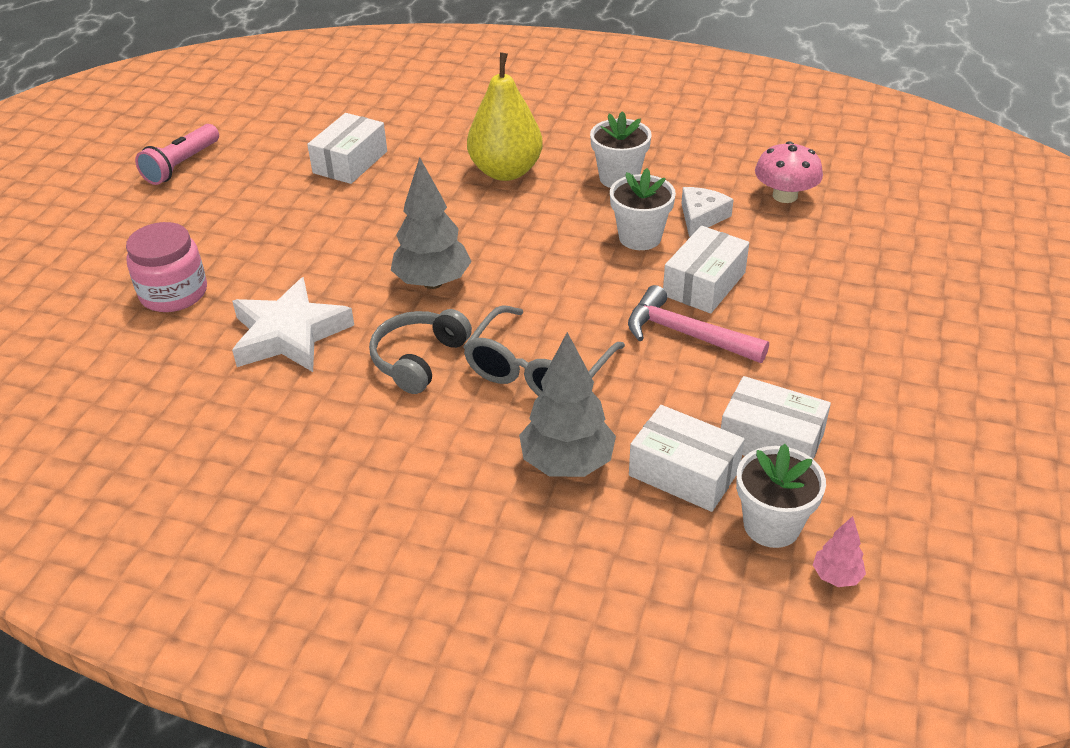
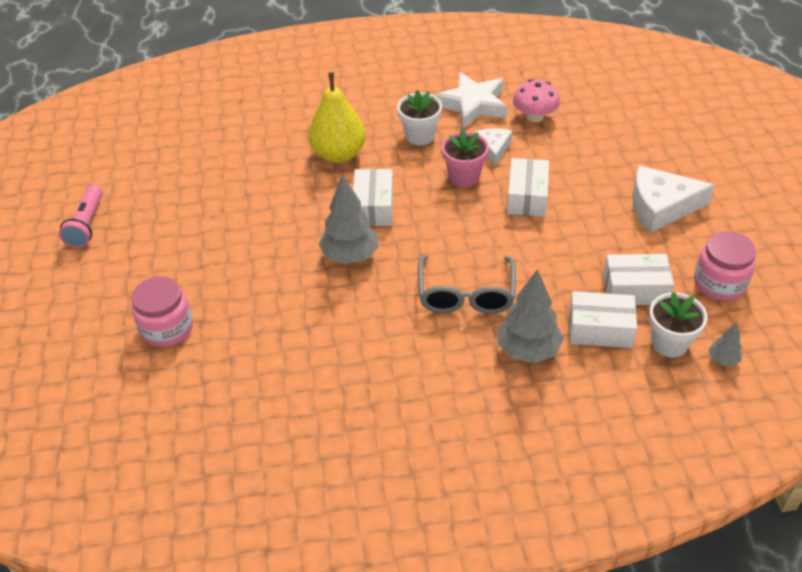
camera: 25 degrees left, 5 degrees up
white star [232,277,354,372] -> white star moved to [434,72,508,129]
white box [307,113,387,184] -> white box moved to [353,169,393,226]
grey headphones [369,309,472,394] -> none
white flower pot [610,168,676,250] -> pink flower pot [442,129,489,187]
pink hammer [628,285,769,363] -> none
pink tree [813,516,866,587] -> grey tree [709,323,742,366]
none -> white cheese [632,165,715,233]
none -> pink jar [694,231,756,301]

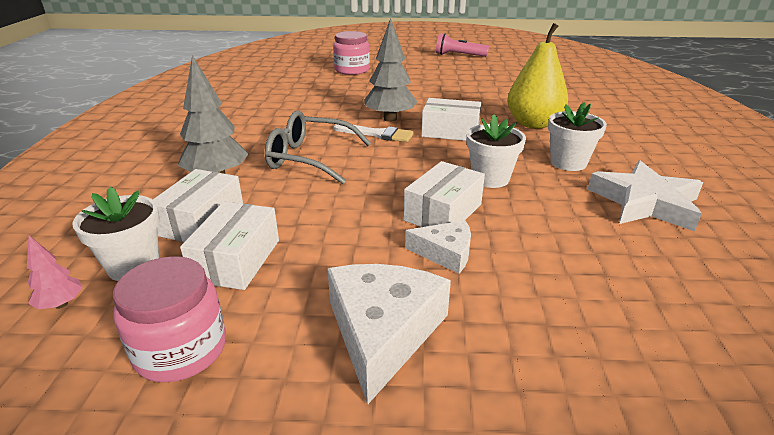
camera: 100 degrees right, 15 degrees down
pink flower pot [442,129,489,187] -> white flower pot [467,114,526,188]
white cheese [474,128,512,166] -> white cheese moved to [405,220,471,274]
white box [507,158,549,217] -> white box turned 75 degrees counterclockwise [404,161,485,227]
pink mushroom [513,79,560,122] -> none
grey tree [709,323,742,366] -> pink tree [27,235,83,309]
none -> white brush [334,124,414,142]

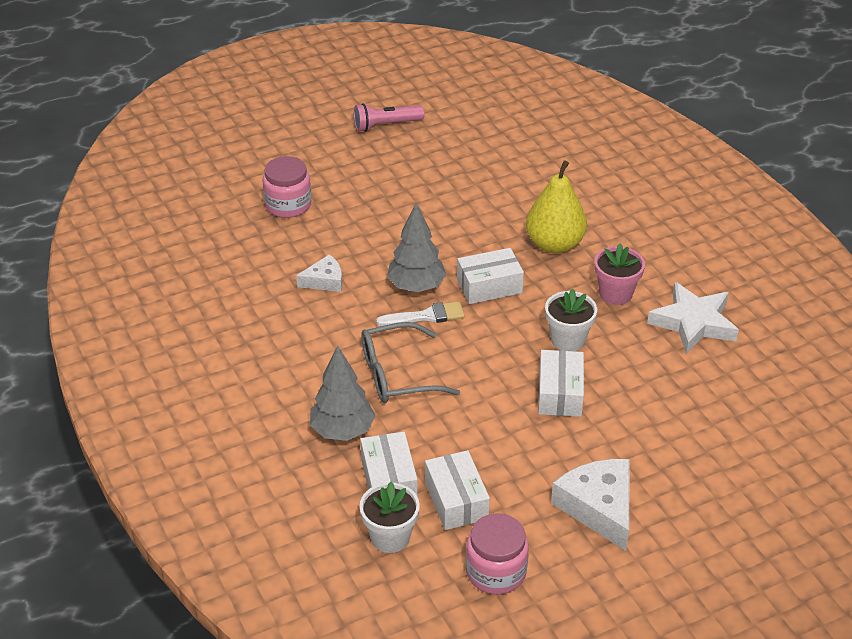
camera: 30 degrees left, 10 degrees up
pink tree [27,235,83,309] -> none
white cheese [405,220,471,274] -> white cheese moved to [296,254,342,292]
white flower pot [548,102,607,171] -> pink flower pot [595,243,645,305]

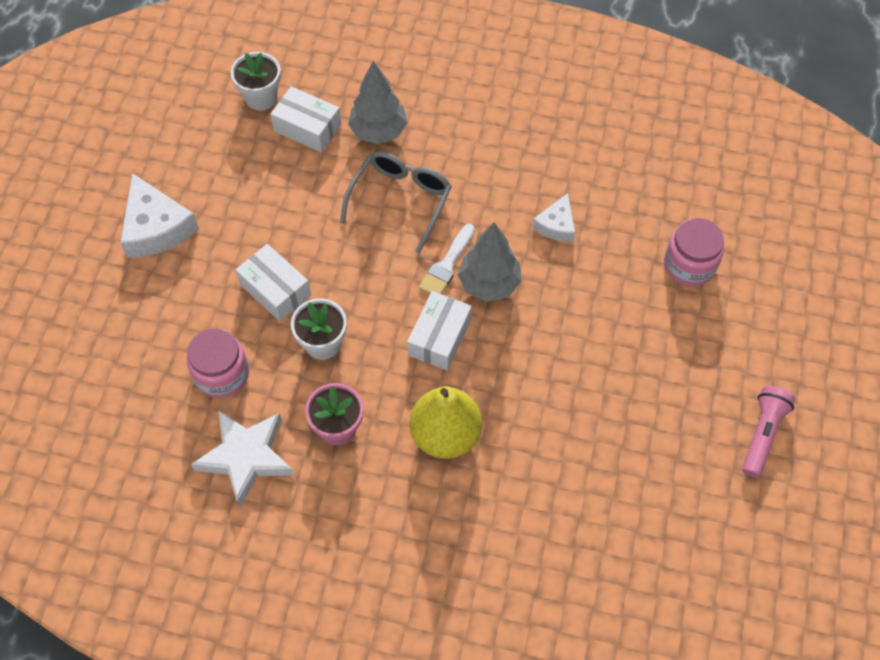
camera: 130 degrees right, 20 degrees up
white box [425,450,490,530] -> none
pink jar [466,513,529,594] -> pink jar moved to [187,328,249,398]
white cheese [551,459,630,551] -> white cheese turned 45 degrees clockwise [120,173,199,258]

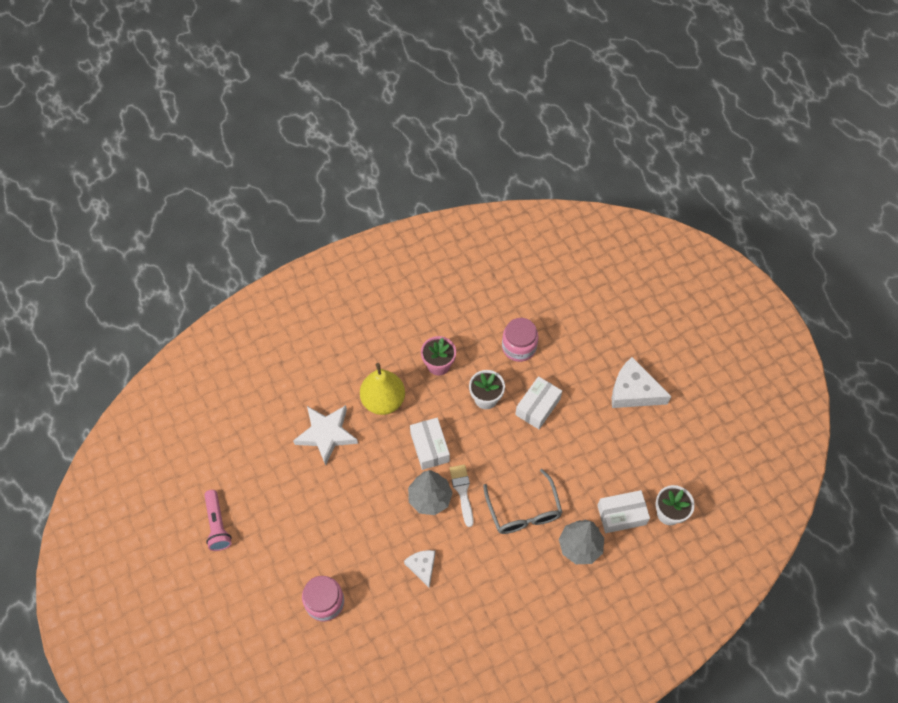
camera: 140 degrees right, 0 degrees up
white star [191,411,294,507] -> white star moved to [293,405,358,466]
white box [236,244,311,321] -> white box turned 60 degrees counterclockwise [515,376,562,429]

